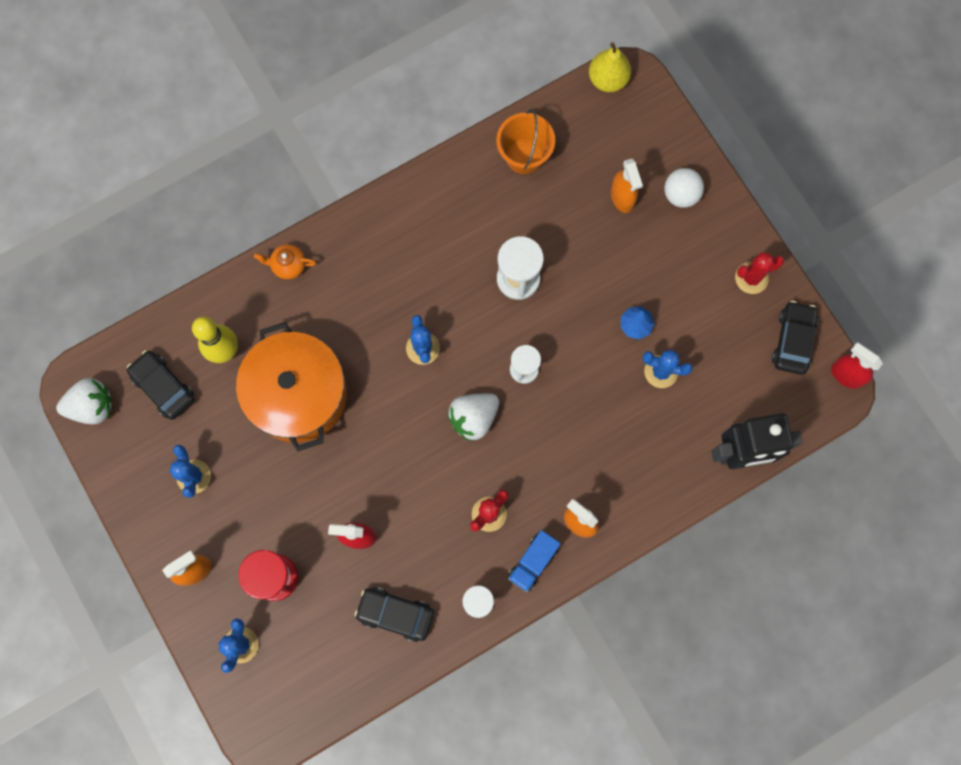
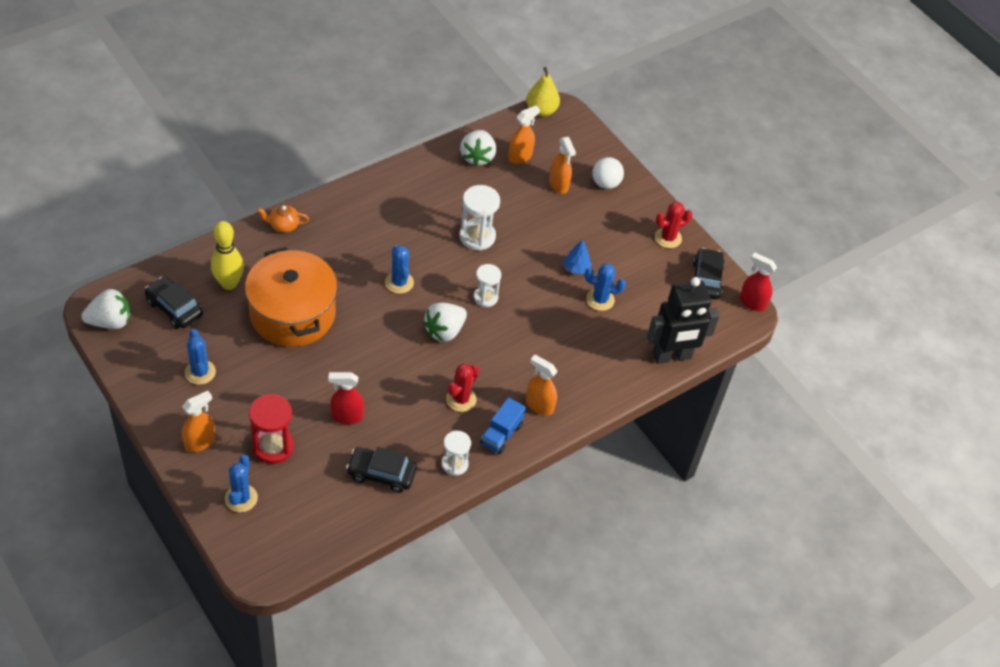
camera: 10 degrees left, 25 degrees down
orange bucket [496,109,555,174] -> white strawberry [460,130,496,167]
none -> orange spray bottle [508,105,540,164]

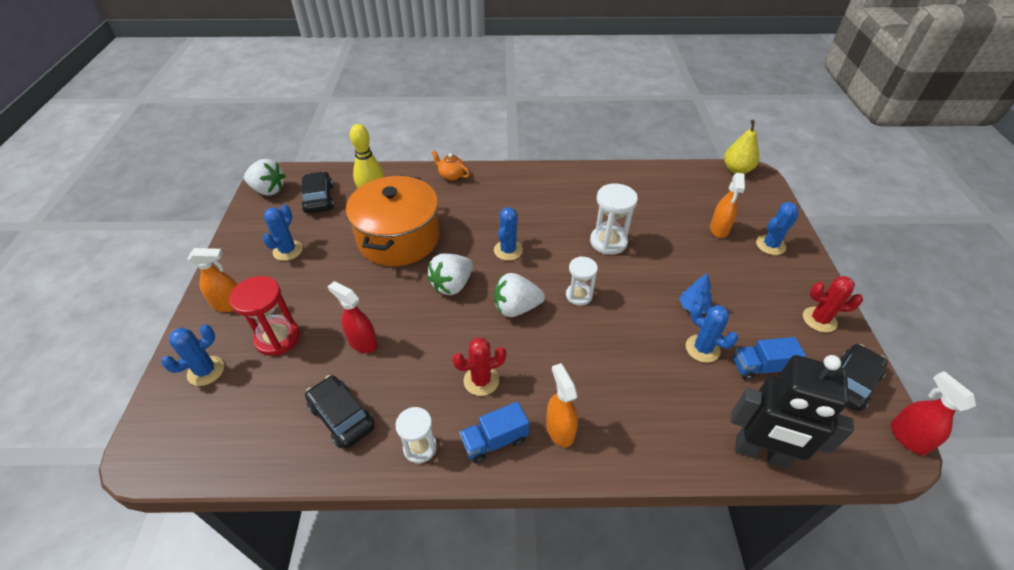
camera: 40 degrees right, 5 degrees down
white strawberry [460,130,496,167] -> white strawberry moved to [427,253,473,295]
orange spray bottle [508,105,540,164] -> none
white ball [592,157,624,189] -> blue cactus [756,202,799,255]
none -> blue truck [733,337,806,380]

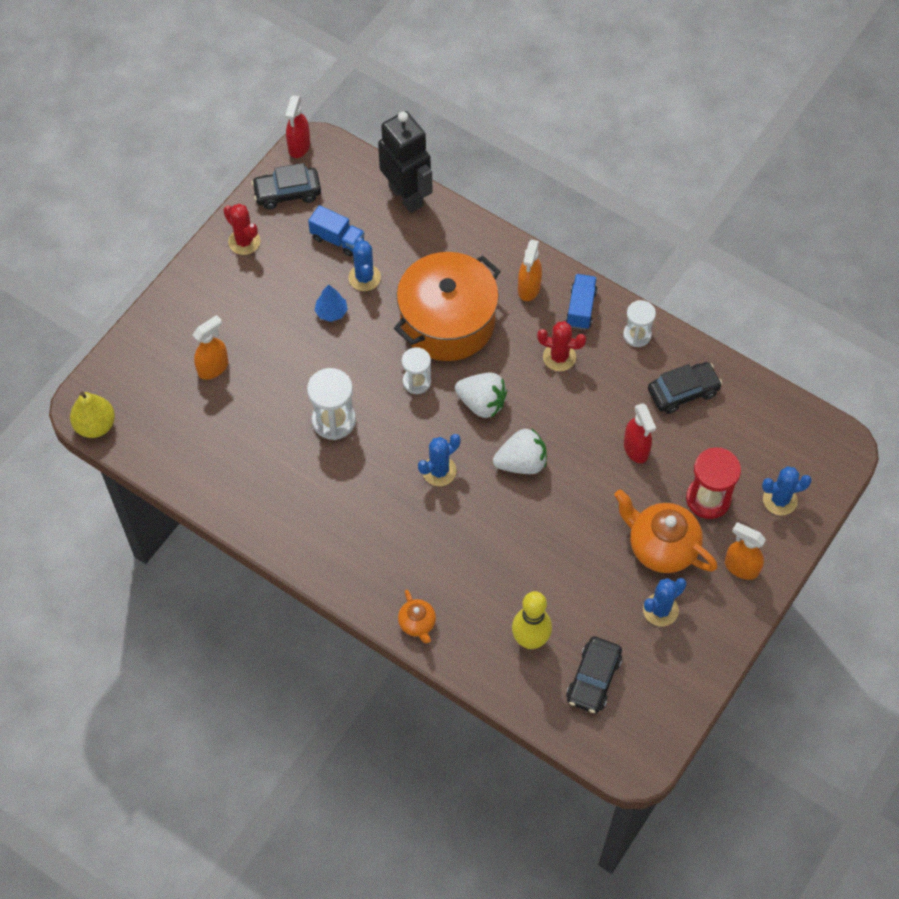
camera: 145 degrees left, 15 degrees up
white strawberry [244,159,285,196] -> none
black car [305,375,375,449] -> black car turned 105 degrees counterclockwise [648,362,722,414]
orange pot [346,175,440,266] -> orange pot moved to [394,252,501,361]
blue truck [459,401,529,463] -> blue truck turned 90 degrees counterclockwise [566,274,597,330]
blue cactus [756,202,799,255] -> none
none -> orange teapot [614,489,718,573]

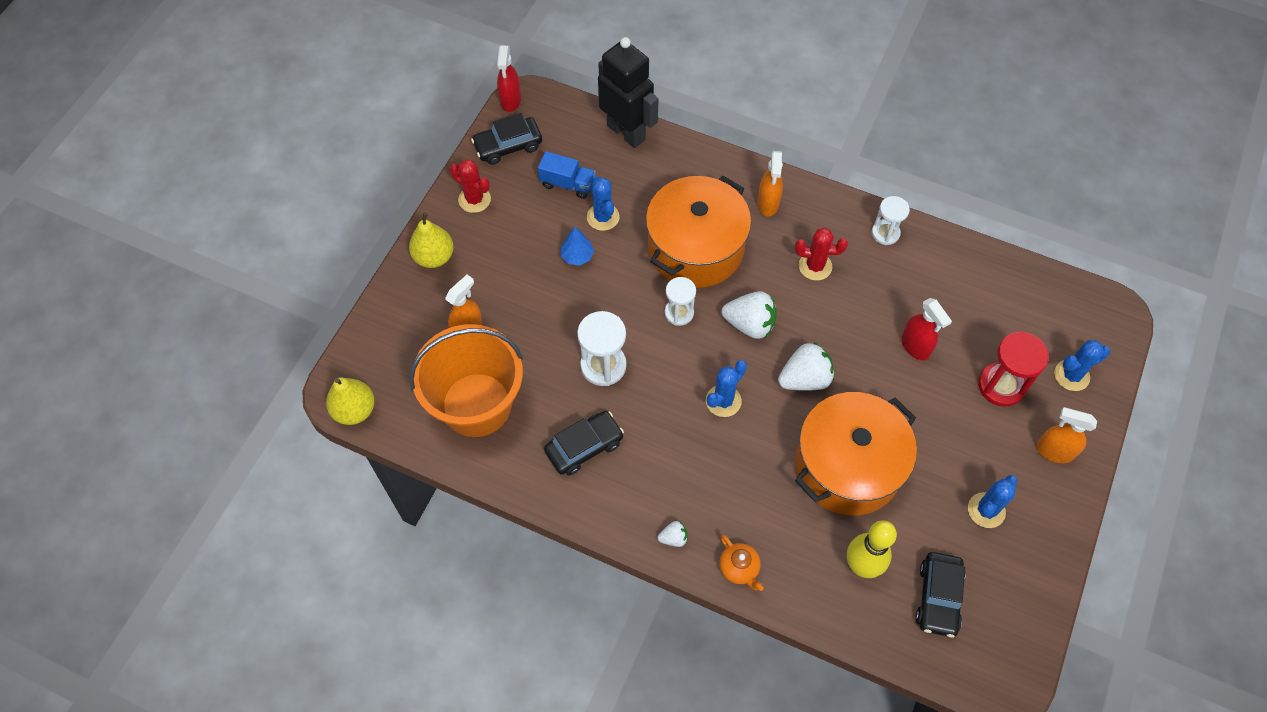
camera: 10 degrees left, 0 degrees up
blue truck [566,274,597,330] -> none
orange teapot [614,489,718,573] -> none
black car [648,362,722,414] -> black car moved to [544,411,624,475]
none -> yellow pear [409,212,454,268]
none -> orange bucket [409,324,523,437]
none -> white strawberry [658,521,688,547]
none -> orange pot [795,392,917,515]

